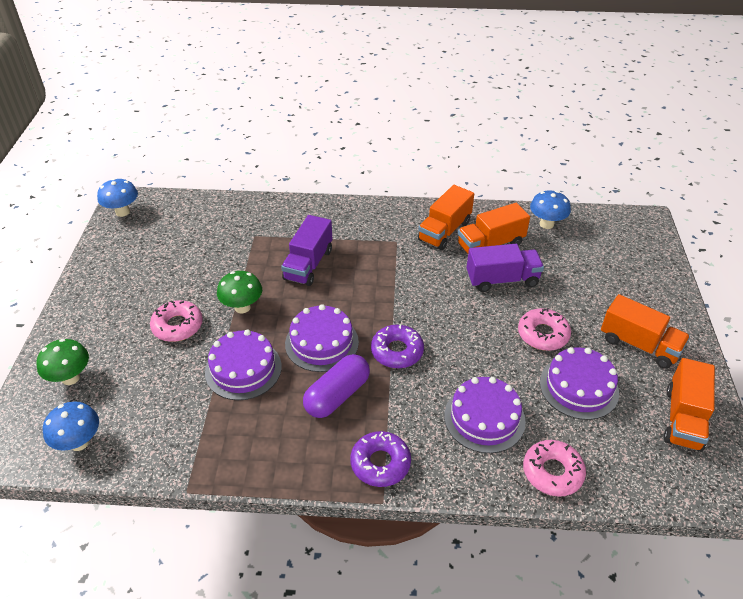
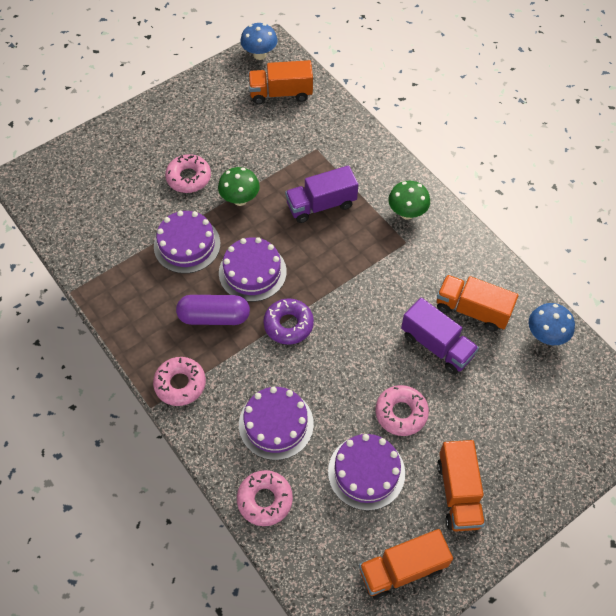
camera: 50 degrees right, 15 degrees up
green mushroom [36,339,89,385] -> green mushroom moved to [388,181,430,220]
blue mushroom [43,402,99,451] -> none
purple donut [350,431,411,487] -> pink donut [153,357,206,406]
orange truck [418,185,474,250] -> orange truck moved to [248,60,313,104]

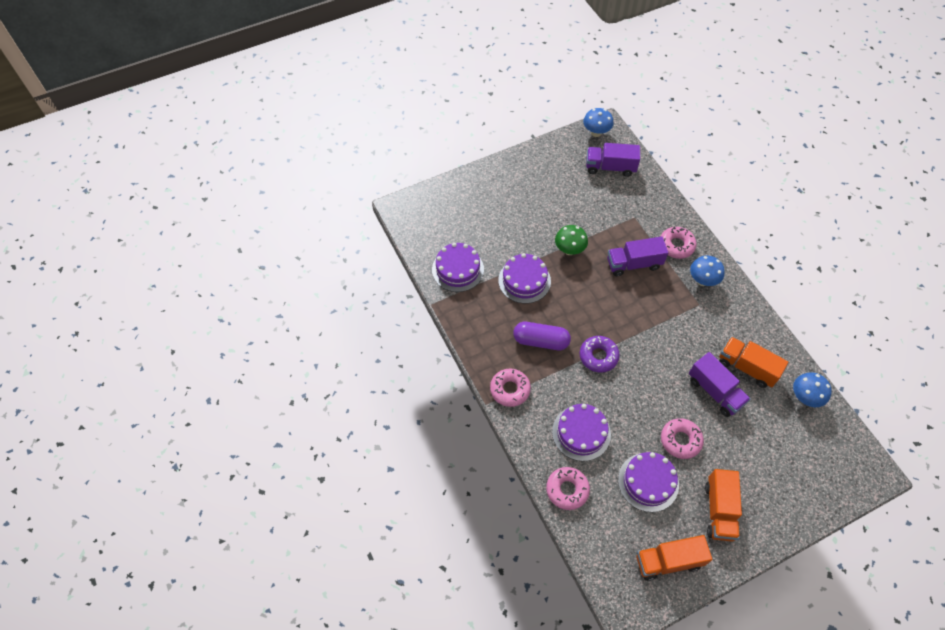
camera: 10 degrees right, 0 degrees up
pink donut [165,154,211,193] -> pink donut moved to [660,227,696,259]
purple cake [219,237,287,302] -> purple cake moved to [432,243,484,292]
orange truck [248,60,313,104] -> purple truck [586,143,640,177]
green mushroom [388,181,430,220] -> blue mushroom [690,256,725,286]

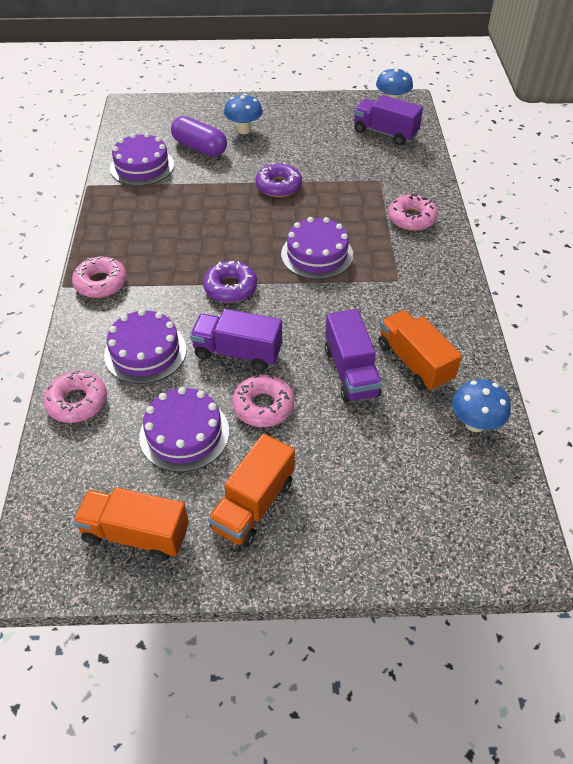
camera: 25 degrees right, 10 degrees down
purple cake [498,253,551,304] -> purple cake moved to [281,217,353,279]
purple capsule [513,322,571,350] -> purple capsule moved to [171,116,227,156]
green mushroom [555,225,588,255] -> purple donut [256,162,302,197]
purple truck [607,237,668,276] -> purple truck moved to [190,309,282,371]
blue mushroom [690,256,725,286] -> blue mushroom moved to [224,94,263,134]

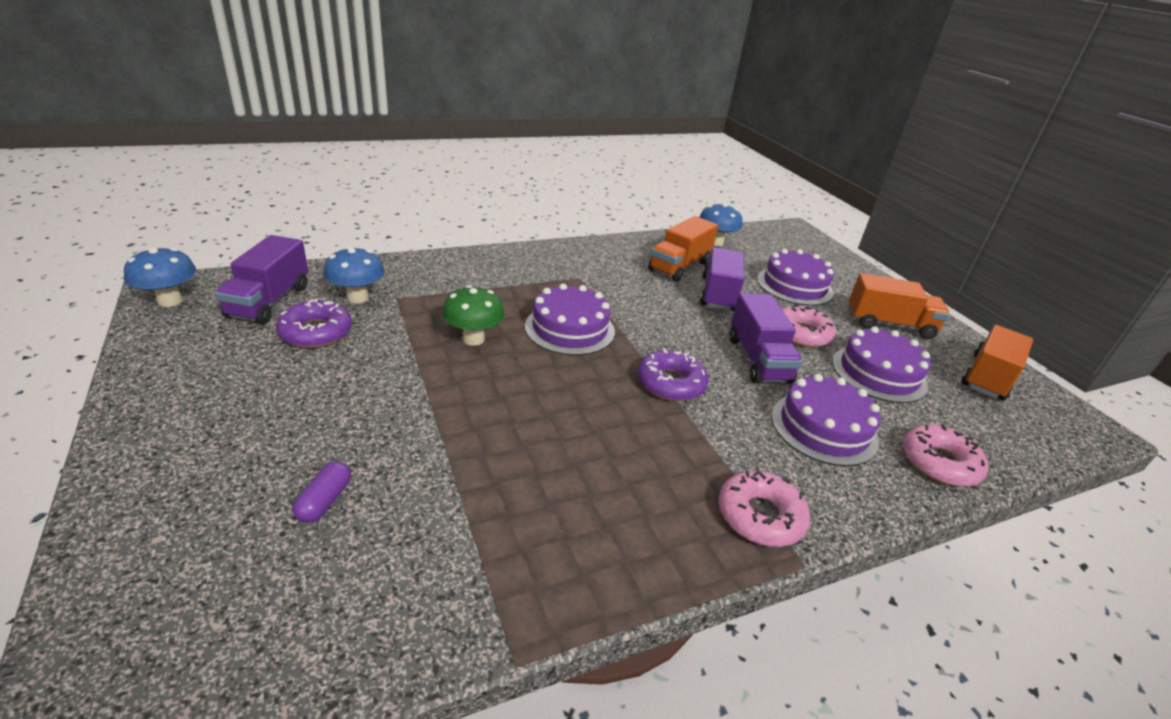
camera: 115 degrees left, 15 degrees down
orange truck [73,487,189,561] -> orange truck turned 135 degrees counterclockwise [961,325,1033,401]
purple cake [110,133,174,186] -> purple cake moved to [757,249,834,306]
purple capsule [171,116,227,156] -> purple capsule [293,461,351,523], size x0.52
blue mushroom [224,94,263,134] -> blue mushroom moved to [323,247,385,304]
purple donut [256,162,302,197] -> purple donut moved to [276,298,352,348]
purple truck [325,309,382,403] -> purple truck turned 45 degrees counterclockwise [700,247,744,311]
pink donut [388,193,438,231] -> none
none -> green mushroom [442,285,505,346]

